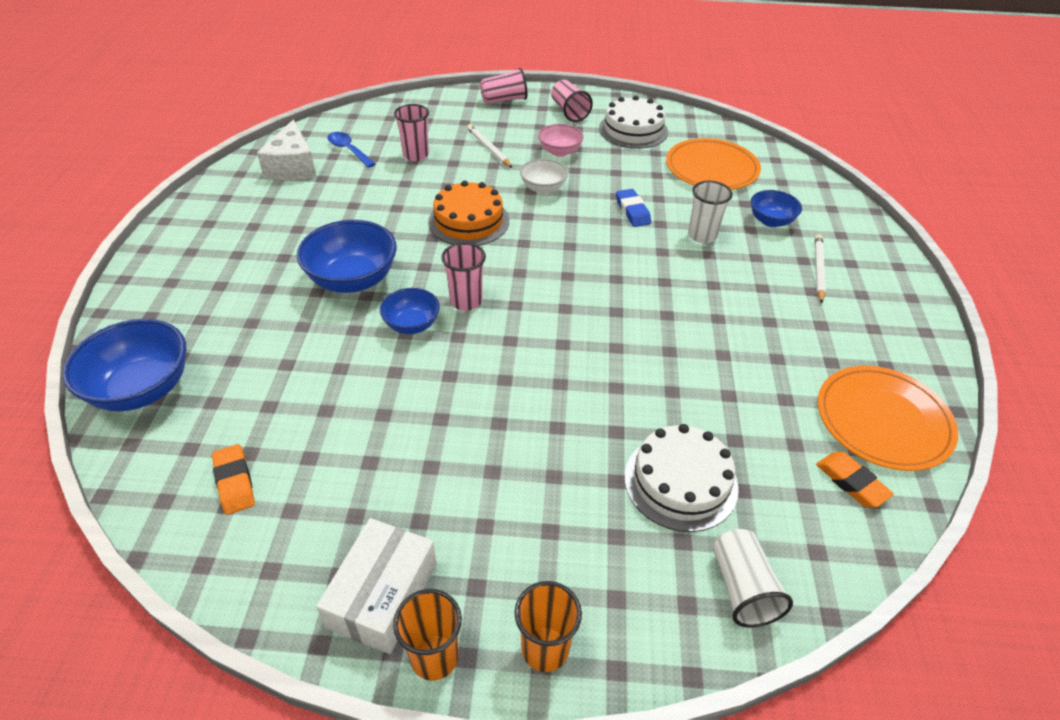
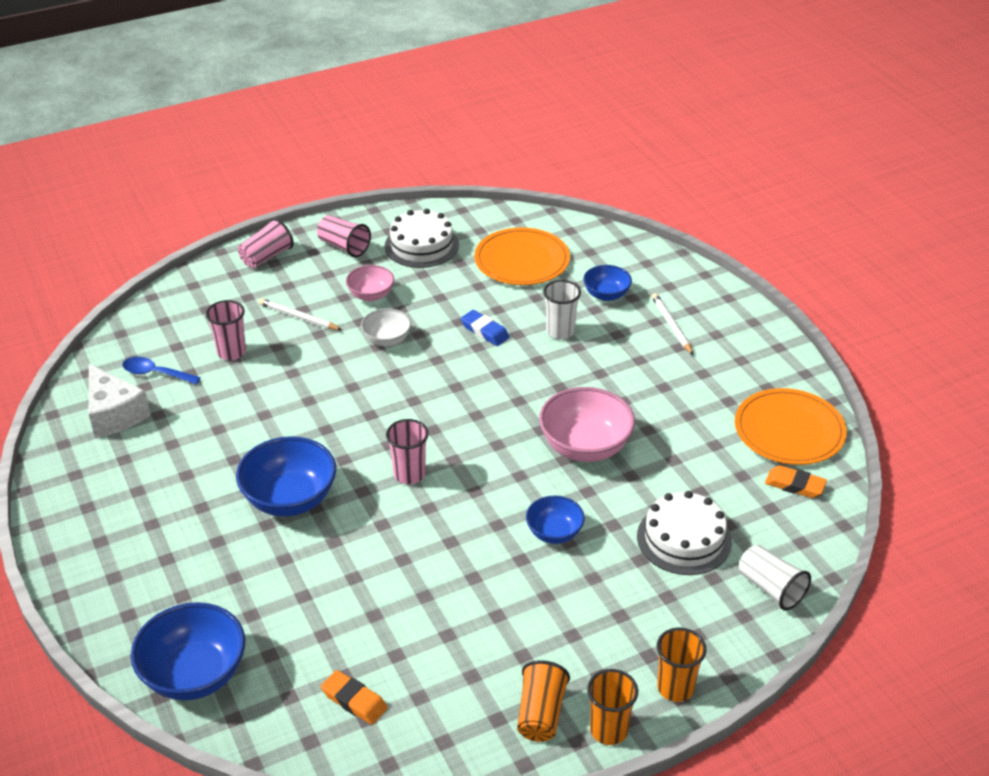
camera: 30 degrees left, 5 degrees down
white box [316,518,437,654] -> orange cup [517,660,570,742]
blue bowl [380,288,440,334] -> blue bowl moved to [526,496,585,544]
orange cake [428,180,509,246] -> none
none -> pink bowl [539,387,635,462]

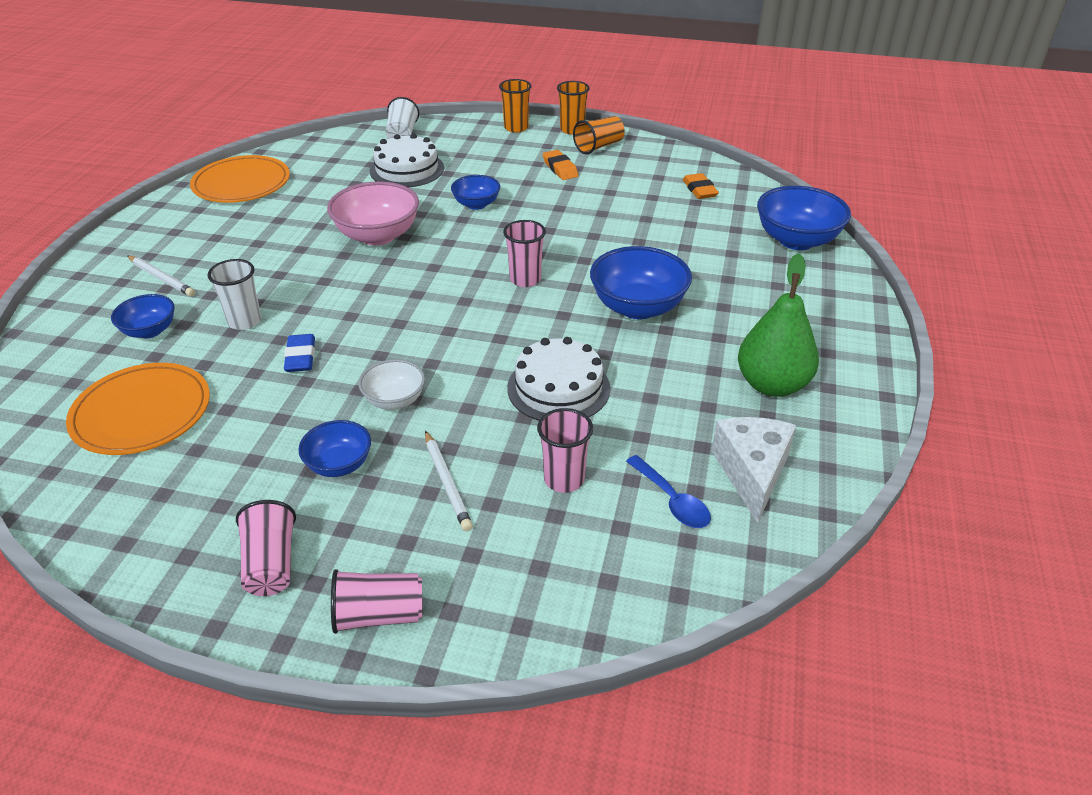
camera: 140 degrees left, 0 degrees up
pink bowl [346,265,394,301] -> blue bowl [298,420,371,477]
white cake [385,209,459,268] -> white cake moved to [507,337,611,421]
white pencil [652,293,693,355] -> white pencil turned 75 degrees counterclockwise [128,256,195,297]
orange eraser [765,465,827,498] -> orange eraser moved to [543,150,578,180]
none -> green pear [738,253,819,397]

